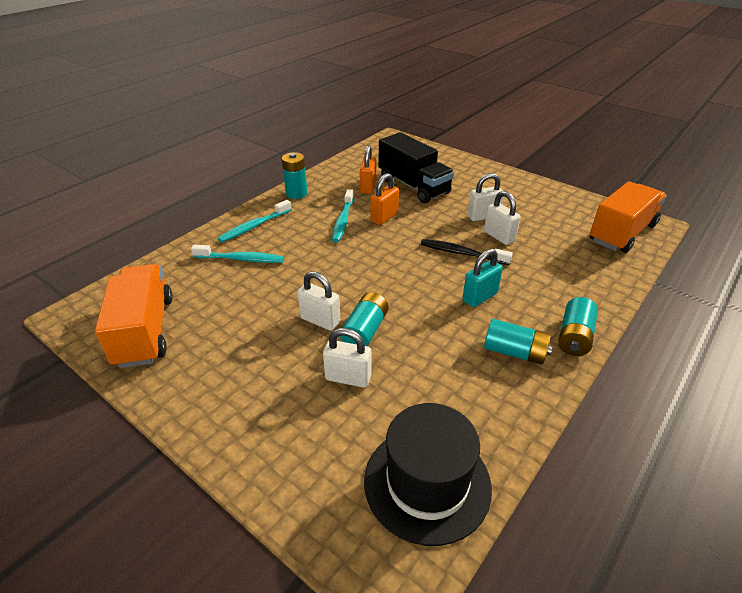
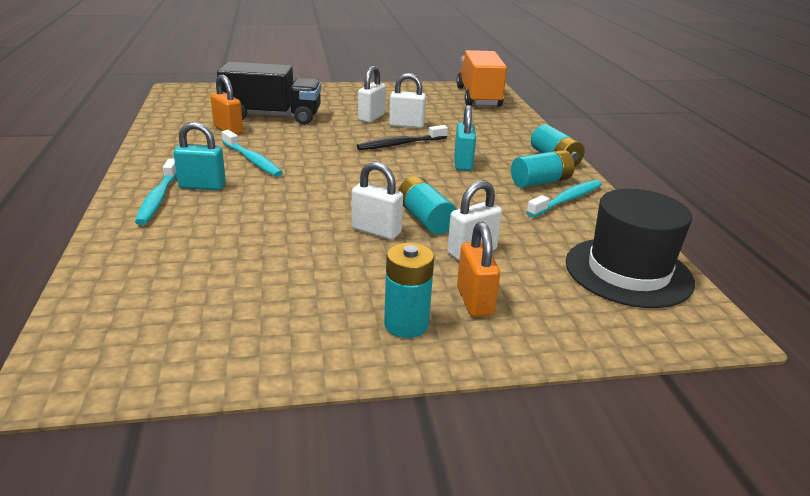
camera: 50 degrees left, 10 degrees down
orange truck [95,264,173,368] -> none
turquoise toothbrush [191,244,284,263] -> turquoise toothbrush moved to [526,180,602,217]
turquoise battery [282,152,307,199] -> turquoise battery moved to [384,243,434,338]
white padlock [297,271,340,331] -> white padlock turned 45 degrees clockwise [352,161,403,240]
orange padlock [370,173,399,225] -> orange padlock moved to [457,222,500,317]
none -> turquoise padlock [174,122,226,191]

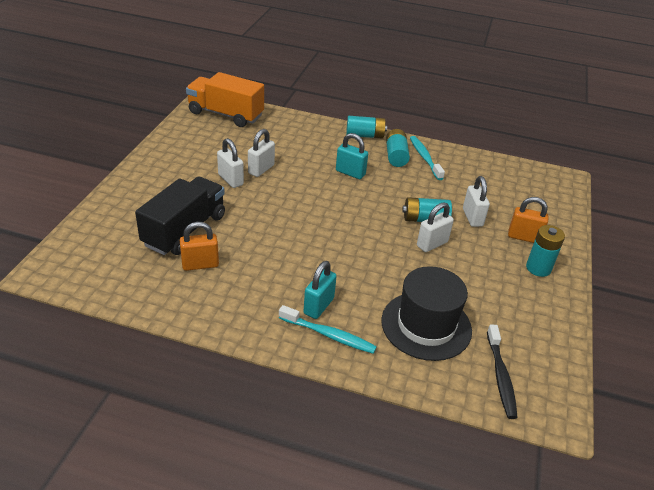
camera: 65 degrees left, 10 degrees up
turquoise toothbrush [222,130,283,177] -> none
black toothbrush [356,125,448,150] -> black toothbrush moved to [487,325,518,419]
black hat [566,189,695,308] -> black hat moved to [381,266,472,361]

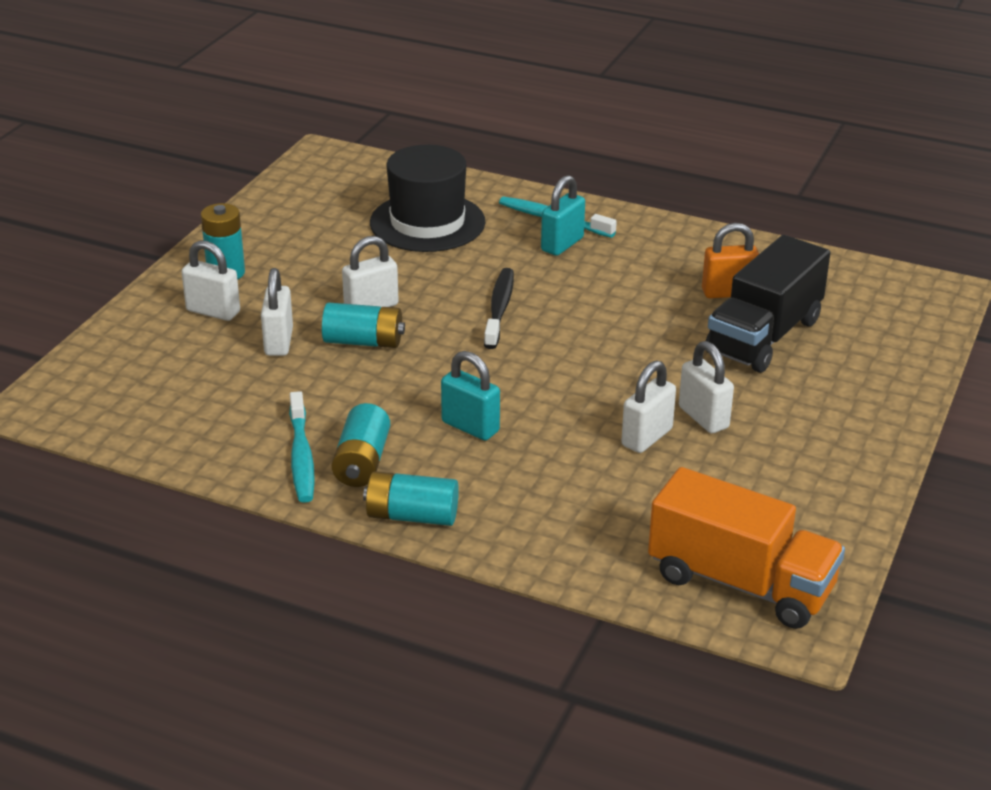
camera: 170 degrees left, 5 degrees down
black toothbrush [487,325,518,419] -> black toothbrush moved to [484,268,514,349]
orange padlock [508,197,549,243] -> white padlock [182,241,240,321]

